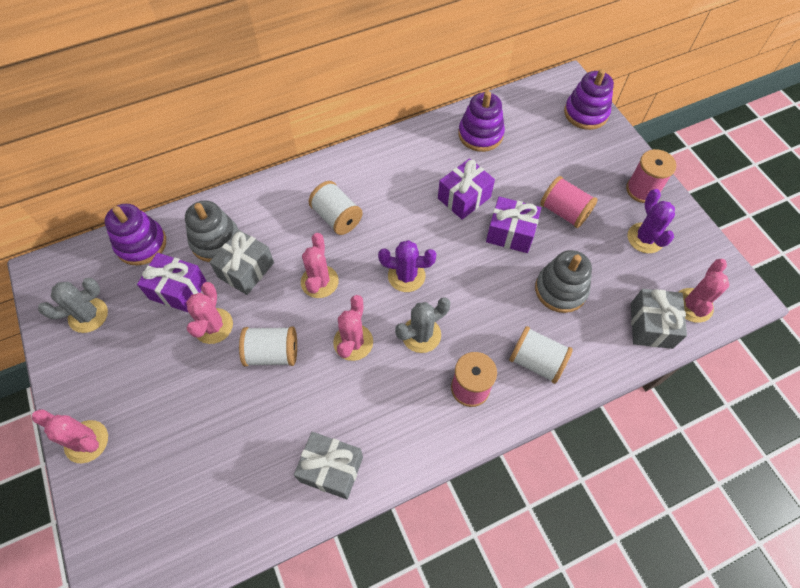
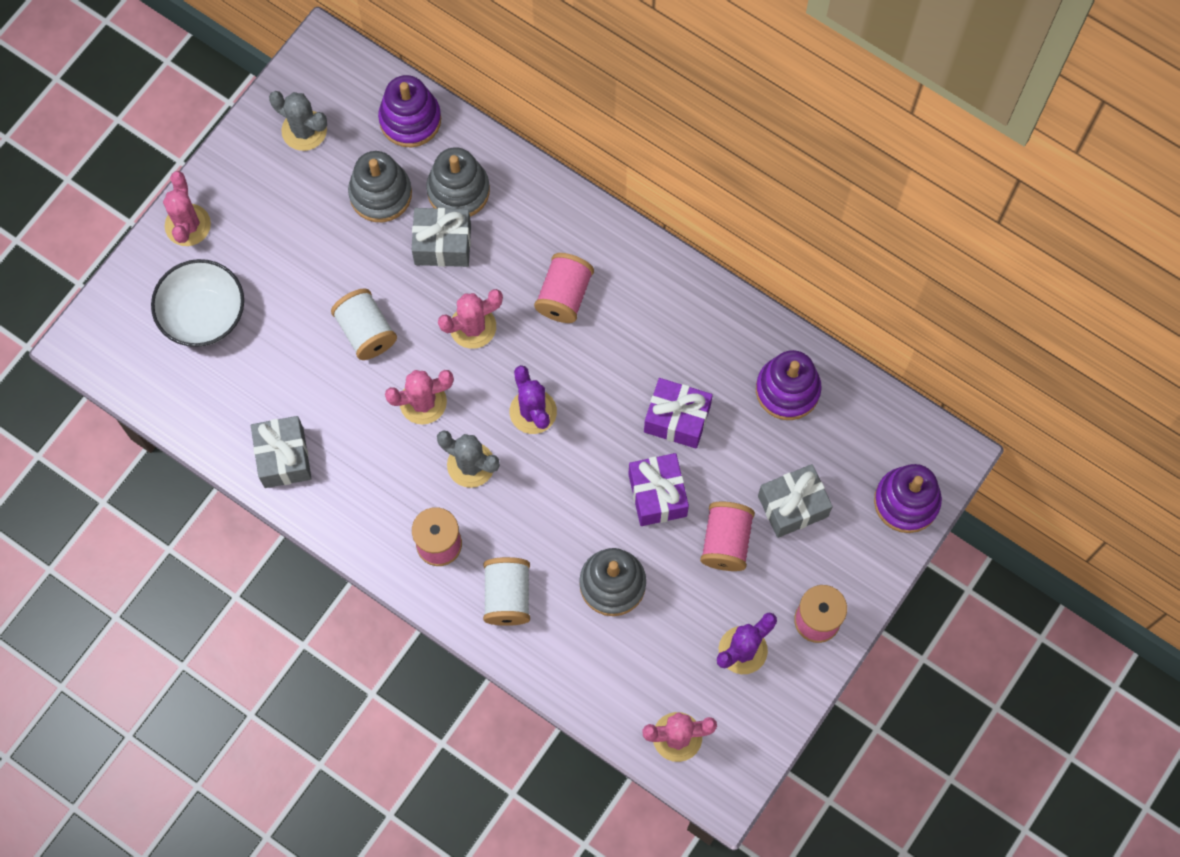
camera: 60 degrees right, 10 degrees up
purple gift [137,253,207,312] -> grey stacking toy [348,151,412,222]
pink cactus [186,282,233,344] -> none
white spool [309,181,363,235] -> pink spool [534,253,594,323]
grey gift [631,289,687,349] -> grey gift moved to [758,464,833,538]
none -> white bowl [151,259,244,347]

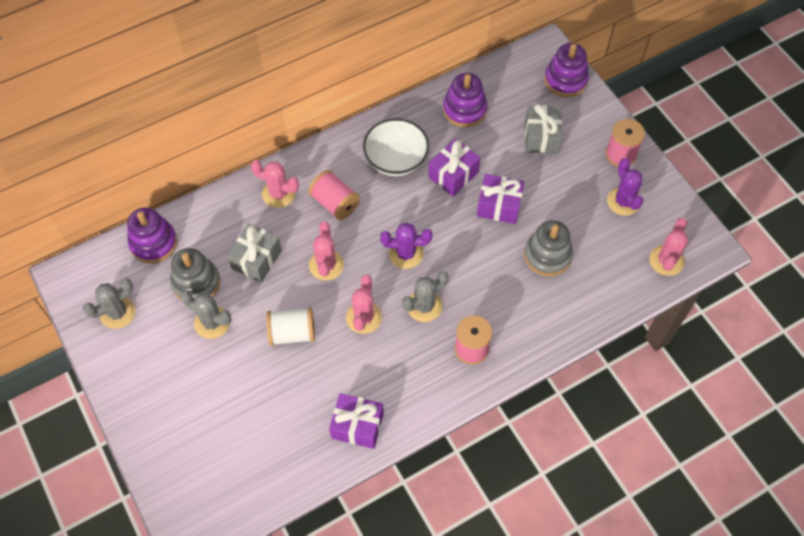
camera: 65 degrees left, 10 degrees down
white bowl [151,259,244,347] -> white bowl moved to [363,118,429,176]
pink cactus [163,171,211,246] -> pink cactus moved to [251,160,299,208]
grey gift [251,416,312,488] -> purple gift [329,393,384,449]
grey stacking toy [426,147,490,217] -> none
white spool [483,557,530,626] -> none
pink spool [700,502,755,571] -> none
none -> grey cactus [180,291,231,339]

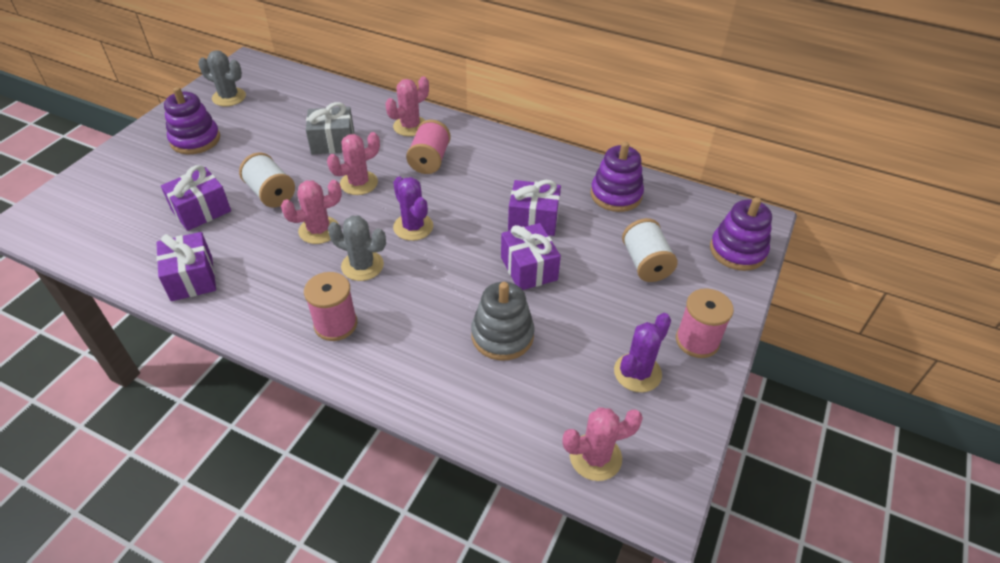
camera: 55 degrees right, 15 degrees down
purple stacking toy [127,207,177,263] -> purple stacking toy moved to [164,87,220,154]
grey stacking toy [170,248,220,301] -> none
grey cactus [180,291,231,339] -> none
pink cactus [251,160,299,208] -> pink cactus turned 60 degrees clockwise [386,76,429,136]
white bowl [363,118,429,176] -> none
grey gift [525,104,562,154] -> white spool [622,218,678,282]
none -> purple gift [161,165,231,231]

